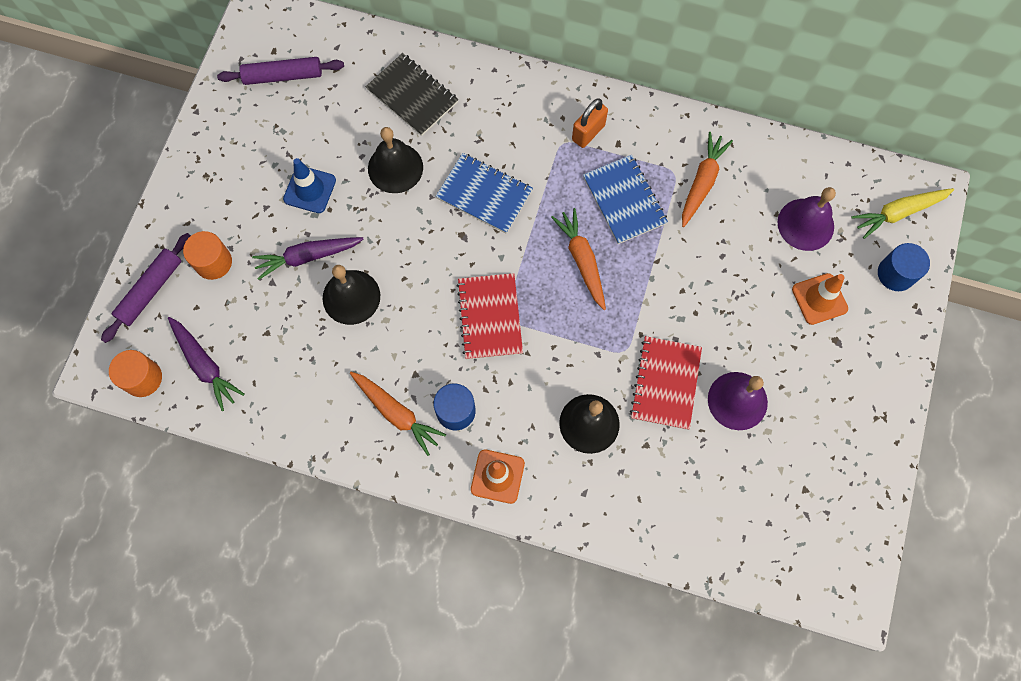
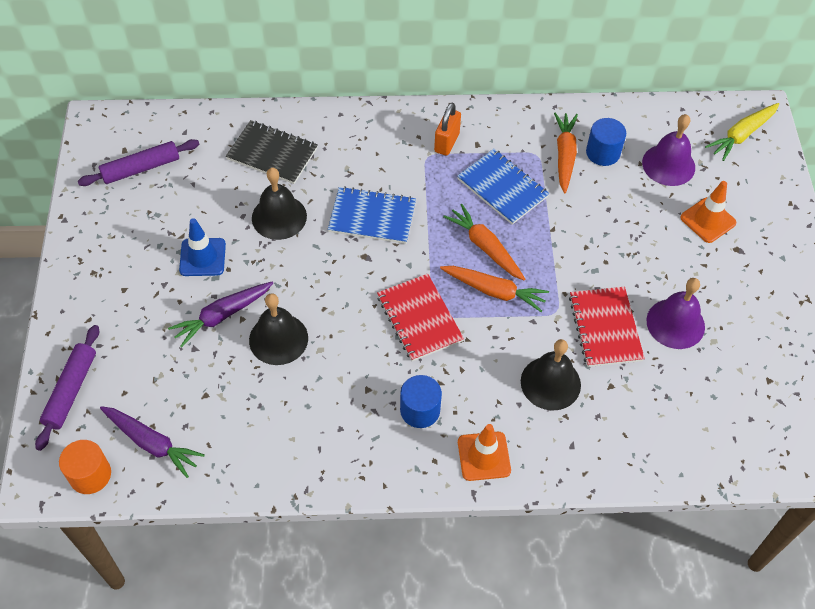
camera: 20 degrees left, 15 degrees down
orange cylinder [183,231,232,280] -> none
orange carrot [350,372,446,456] -> orange carrot moved to [440,266,549,312]
blue cylinder [878,243,930,291] -> blue cylinder moved to [586,118,626,166]

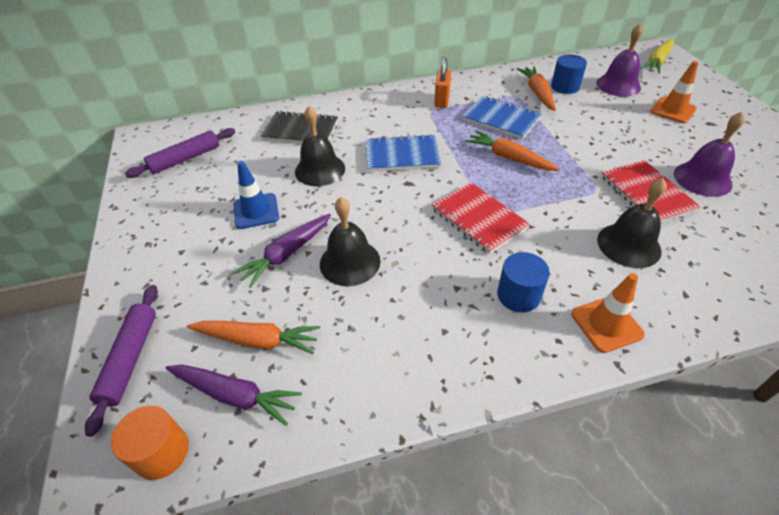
camera: 10 degrees left, 10 degrees down
orange carrot [440,266,549,312] -> orange carrot moved to [187,321,320,354]

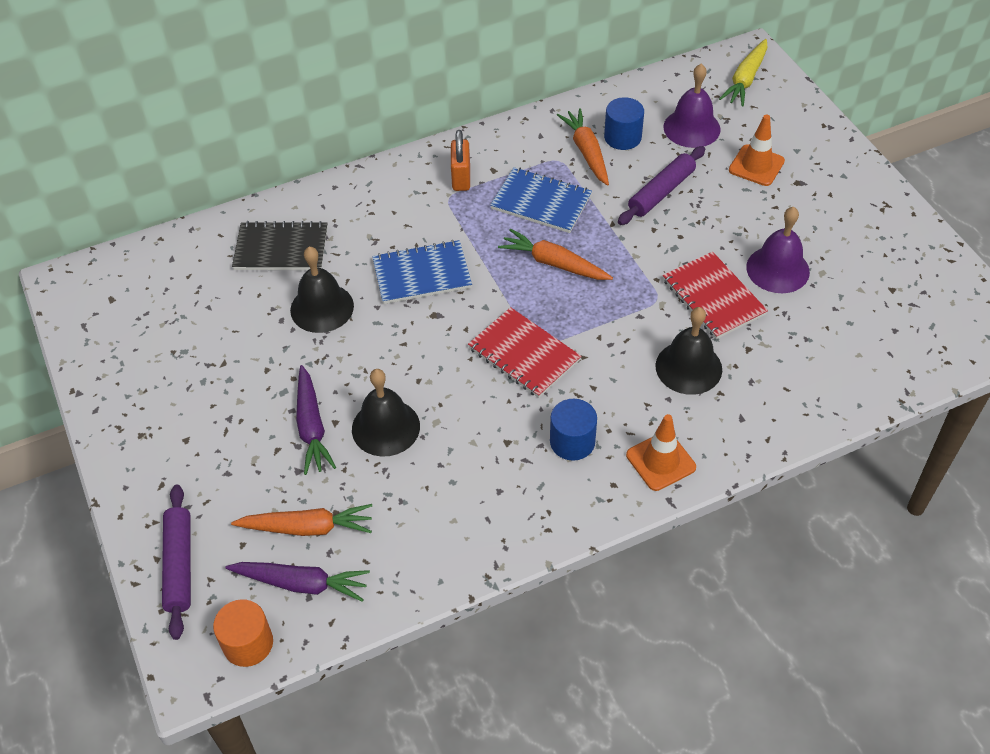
camera: 10 degrees left, 5 degrees up
purple rolling pin [125,128,235,178] -> purple rolling pin moved to [618,146,705,225]
blue traffic cone [233,161,279,229] -> none
purple carrot [233,214,331,288] -> purple carrot turned 45 degrees counterclockwise [296,365,336,475]

